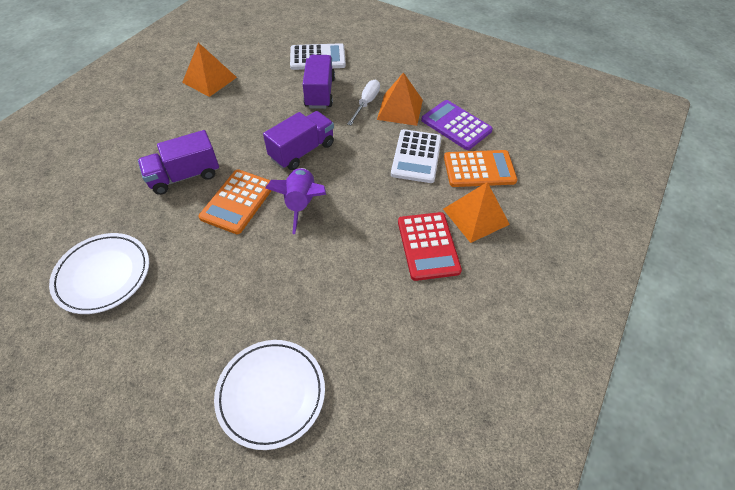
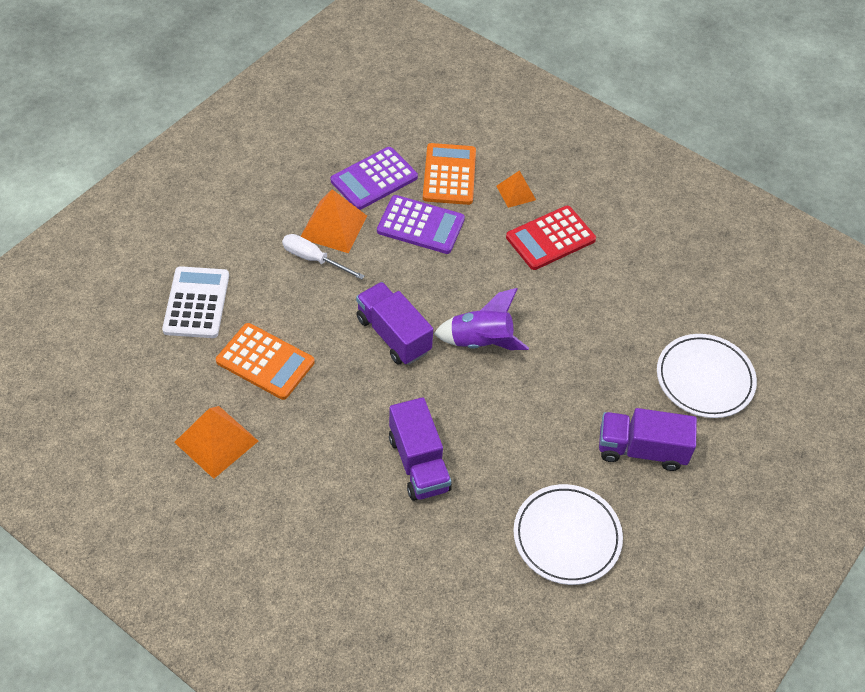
camera: 85 degrees left, 0 degrees up
orange calculator [199,170,272,234] -> orange calculator moved to [216,323,315,400]
purple truck [303,55,335,109] -> purple truck moved to [599,408,697,471]
white calculator [391,129,442,183] -> purple calculator [377,195,465,254]
red calculator [398,212,462,281] -> red calculator turned 150 degrees clockwise [506,206,596,270]
orange pyramid [443,182,510,243] -> orange pyramid [496,170,536,208], size x0.61

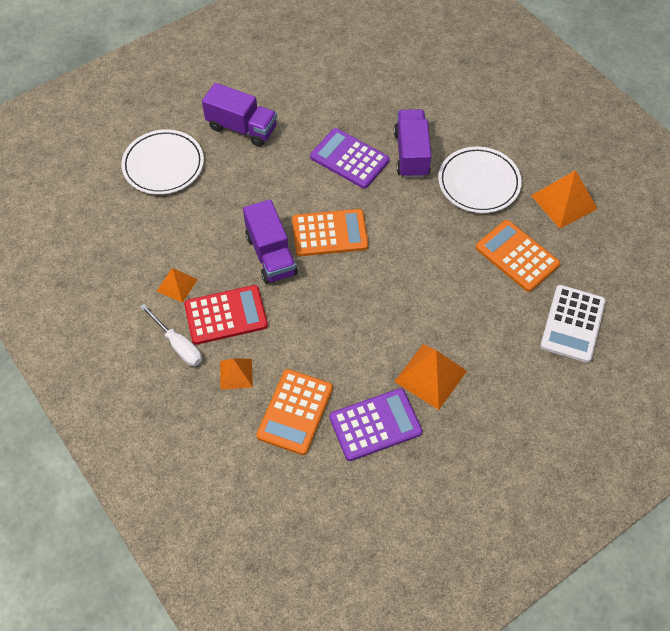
camera: 160 degrees left, 5 degrees up
white screwdriver [282,234,365,280] -> white screwdriver moved to [140,304,202,366]
purple truck [356,282,433,365] -> purple truck moved to [243,199,298,284]
purple calculator [377,195,465,254] -> purple calculator moved to [310,128,390,189]
purple rocket [434,288,529,350] -> orange calculator [292,209,368,256]
white plate [513,484,623,585] -> white plate moved to [438,146,522,213]
none -> orange pyramid [157,268,198,303]

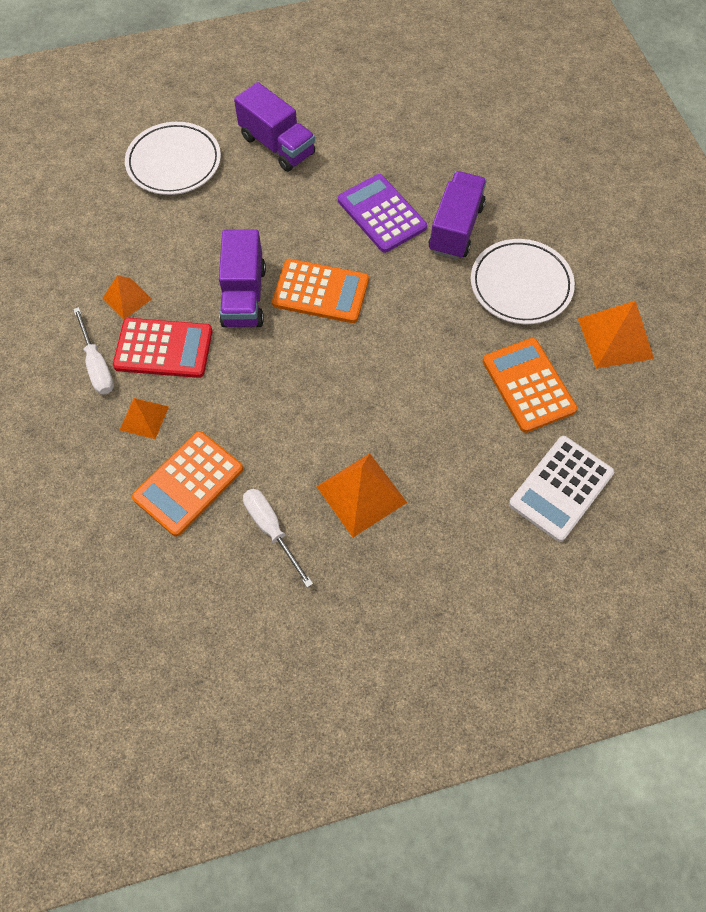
camera: 20 degrees right, 5 degrees up
purple calculator [329,388,422,461] -> white screwdriver [243,489,313,588]

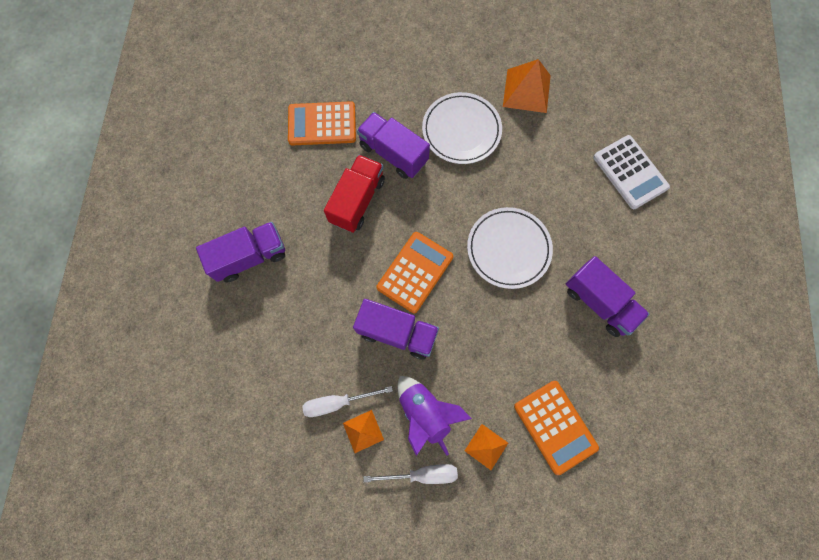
camera: 70 degrees left, 10 degrees up
red calculator [113,318,213,378] -> purple rocket [397,376,472,456]
white plate [125,122,221,195] -> white plate moved to [467,207,553,289]
white screwdriver [243,489,313,588] -> white screwdriver moved to [303,386,393,417]
orange pyramid [316,453,407,537] -> purple truck [566,256,650,337]
purple calculator [338,174,427,253] -> red truck [324,155,385,233]
orange calculator [482,338,578,433] -> orange calculator moved to [288,101,356,146]

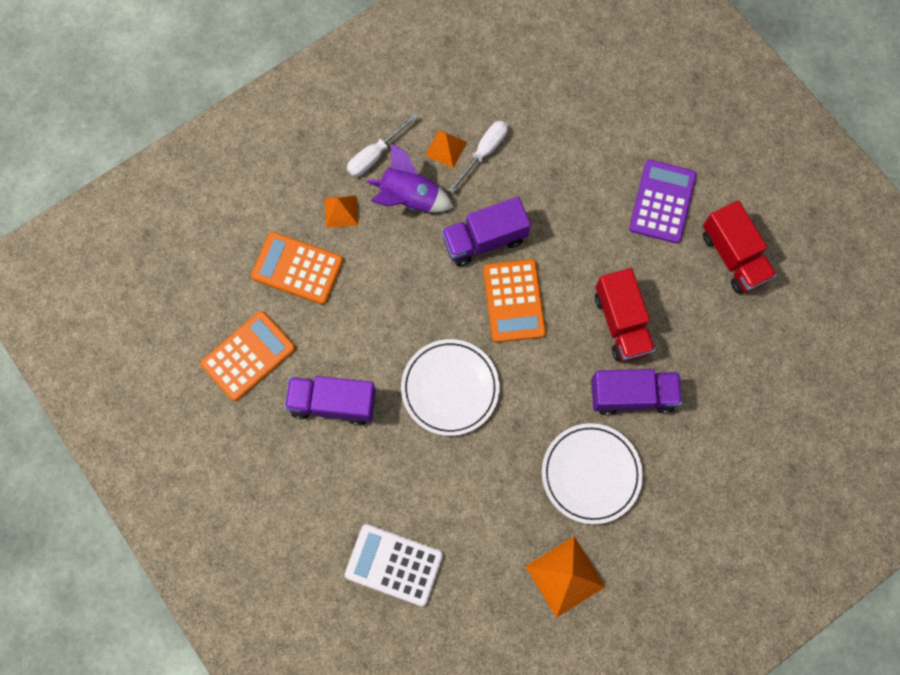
camera: 140 degrees right, 0 degrees up
purple truck [196,222,285,282] -> purple calculator [629,159,696,244]
orange calculator [288,101,356,146] -> orange calculator moved to [200,311,296,401]
none -> red truck [703,200,777,294]

